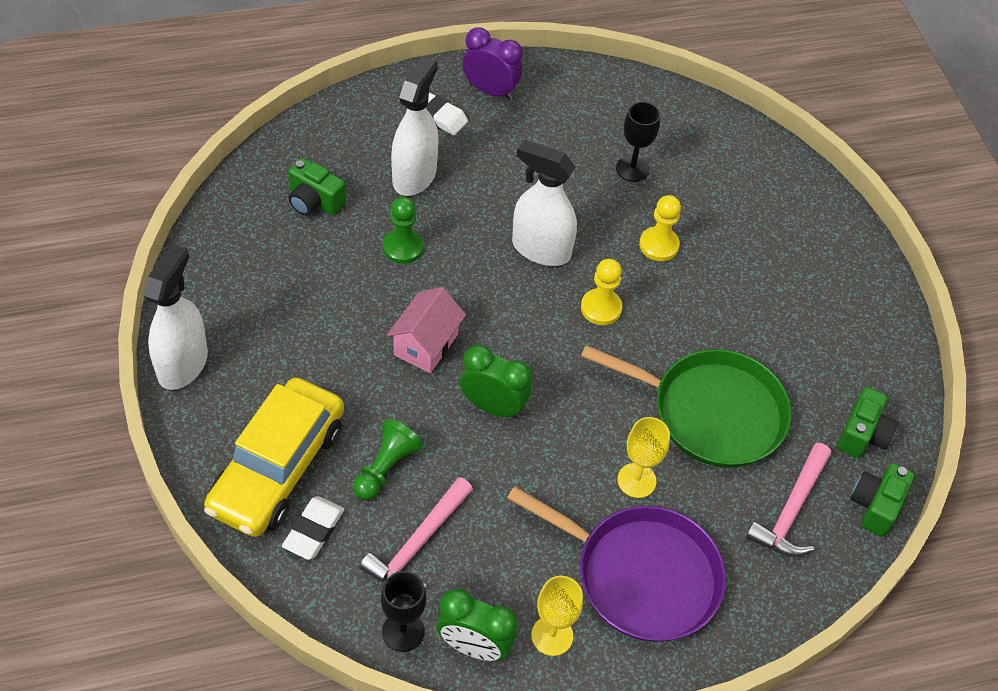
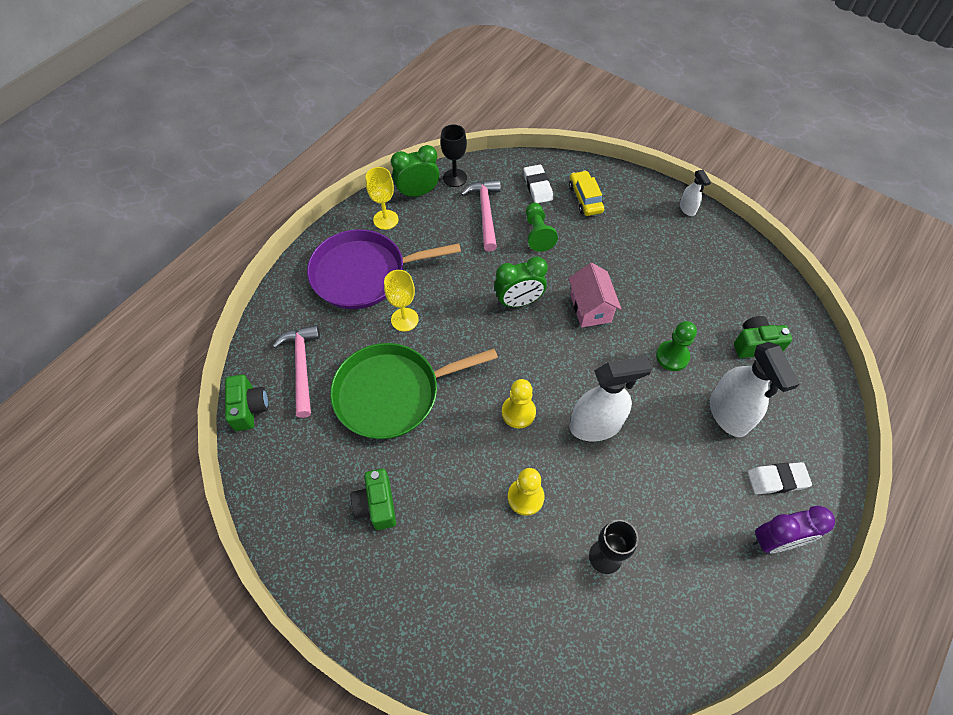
camera: 145 degrees right, 5 degrees up
white spray bottle [143,244,208,390] -> white spray bottle [680,170,711,216], size x0.49
yellow car [204,377,344,537] -> yellow car [569,170,604,216], size x0.50
green camera [837,387,898,458] -> green camera moved to [351,469,396,530]

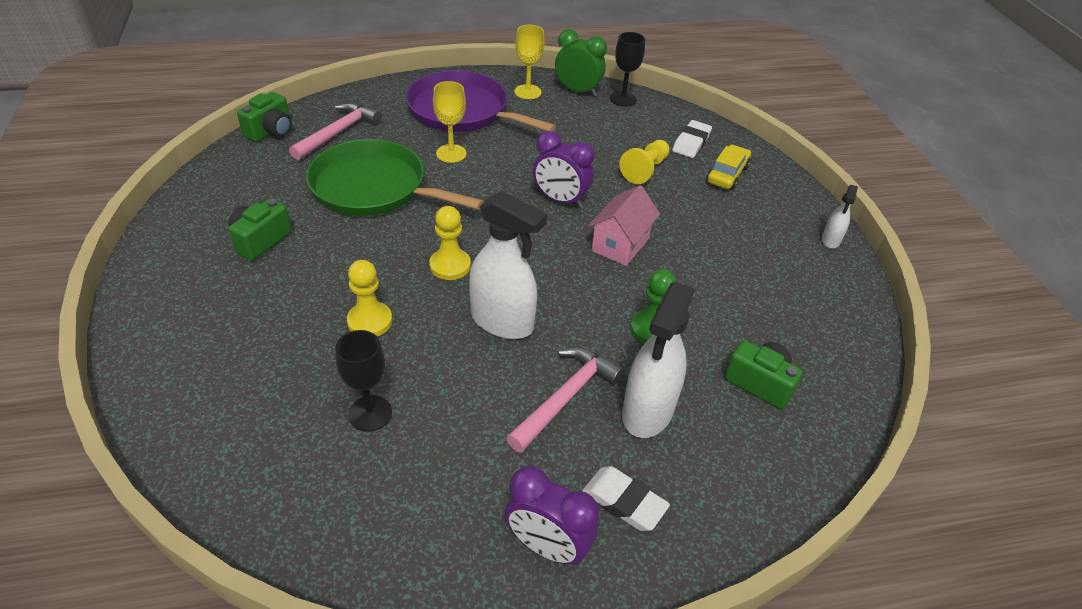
camera: 40 degrees right, 15 degrees down
pink hammer [461,180,501,251] -> pink hammer moved to [506,347,624,453]
green clock [494,257,548,307] -> purple clock [533,131,594,208]
green pawn [526,203,558,252] -> yellow pawn [620,140,670,184]

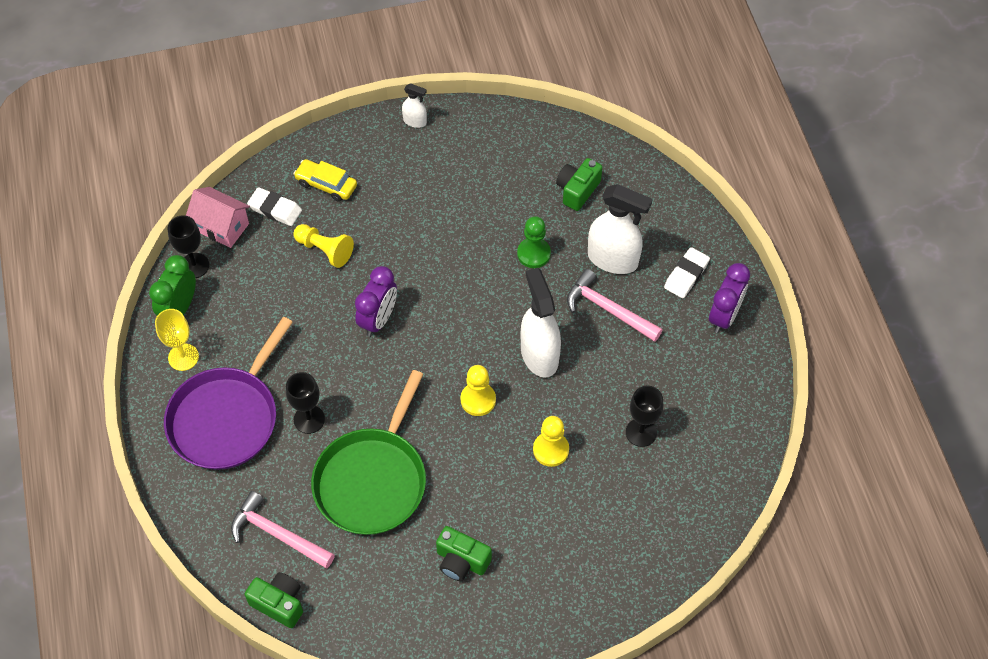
camera: 90 degrees left, 15 degrees up
yellow goblet [433,81,467,163] -> black goblet [286,372,325,434]
white spray bottle [469,191,547,339] -> white spray bottle turned 45 degrees counterclockwise [521,268,561,378]
pink house [588,185,660,266] -> pink house moved to [186,187,250,248]

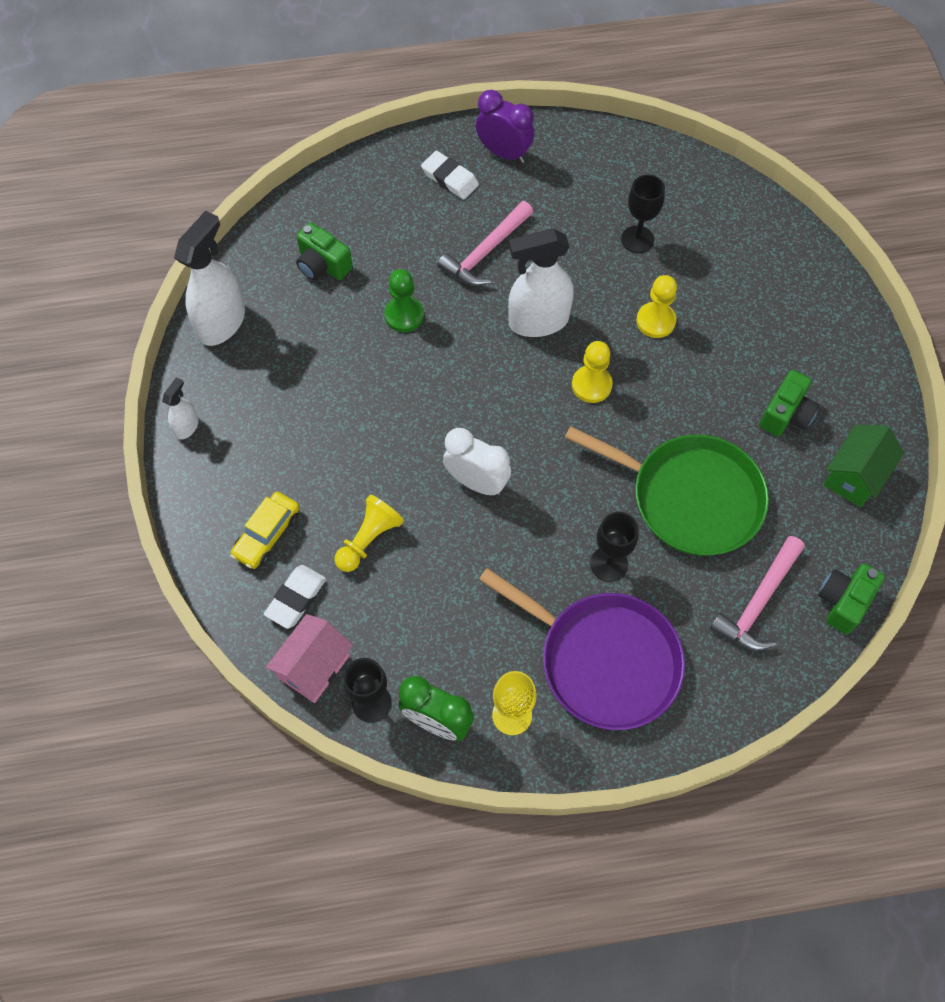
camera: 85 degrees left, 5 degrees up
purple clock [355,266,397,337] -> white clock [443,428,511,496]
white spray bottle [588,184,653,274] -> white spray bottle moved to [174,211,245,346]
none -> green house [823,425,904,507]

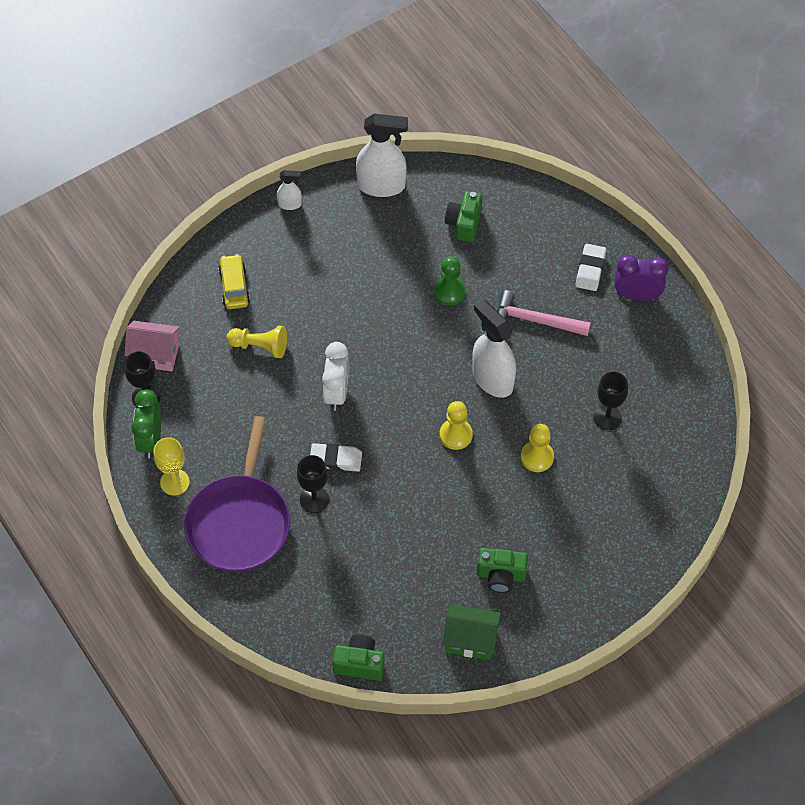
camera: 65 degrees right, 5 degrees down
yellow car [230,492,300,569] -> yellow car turned 75 degrees clockwise [218,254,250,309]
white eraser [264,565,326,629] -> white eraser moved to [310,443,362,472]
purple clock [476,90,534,163] -> purple clock turned 90 degrees counterclockwise [614,255,669,301]
green pan [565,426,769,556] -> none
pink hammer [710,536,805,651] -> none

